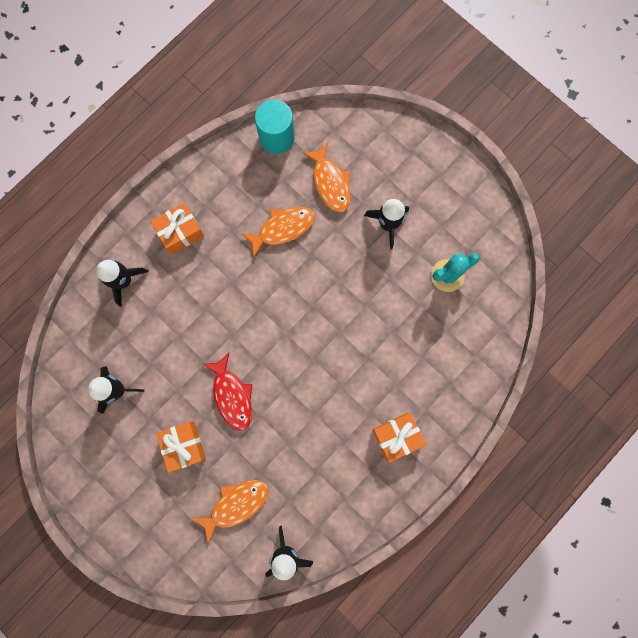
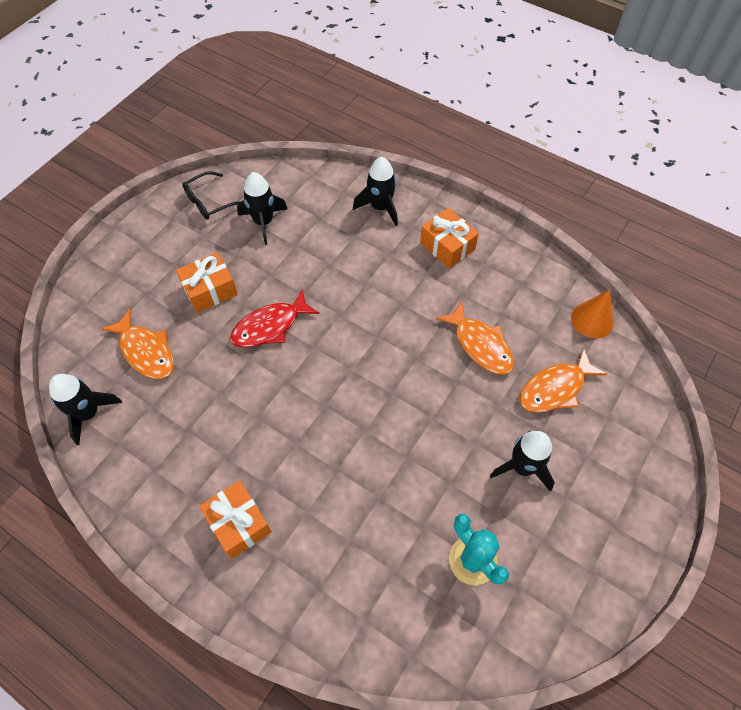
camera: 80 degrees right, 20 degrees down
turquoise cylinder [255,99,294,154] -> orange cone [571,290,614,338]
none -> black glasses [182,171,241,220]

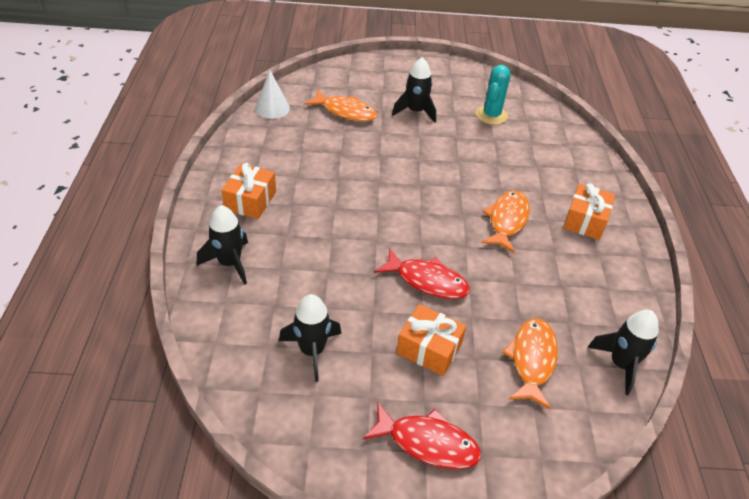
camera: 125 degrees left, 15 degrees down
black glasses [182,171,241,220] -> none
orange fish [436,301,514,375] -> orange fish moved to [481,191,530,253]
orange cone [571,290,614,338] -> white cone [255,70,290,119]
none -> red fish [363,402,481,469]

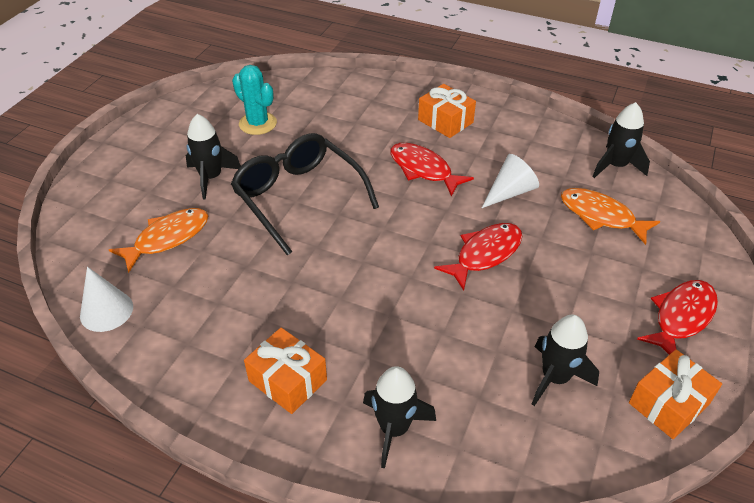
camera: 65 degrees left, 0 degrees up
orange gift [396,304,466,376] -> orange gift moved to [629,349,722,439]
orange fish [481,191,530,253] -> red fish [390,143,474,197]
none -> black glasses [231,133,379,256]
none -> white cone [482,154,539,208]

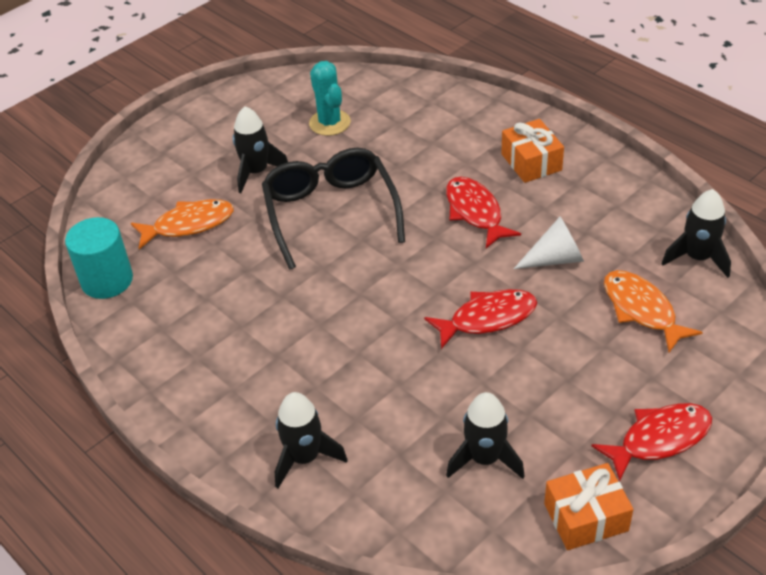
camera: 25 degrees right, 0 degrees up
white cone [80,267,133,332] -> turquoise cylinder [65,217,133,299]
orange gift [244,328,327,414] -> none

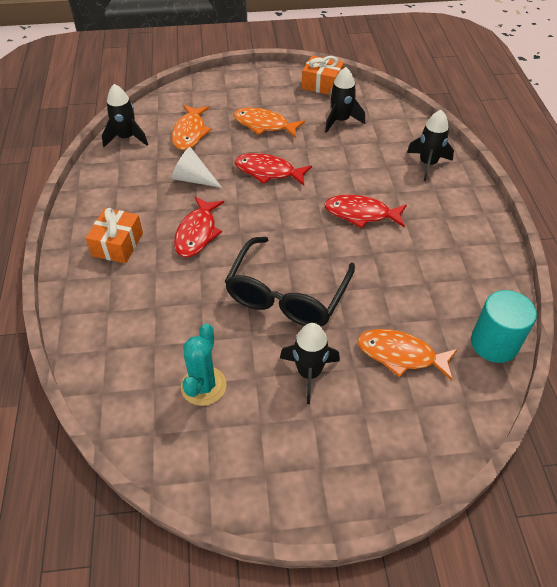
camera: 145 degrees left, 5 degrees up
red fish [591,403,712,481] -> red fish moved to [324,195,407,228]
none -> orange fish [233,108,305,138]

